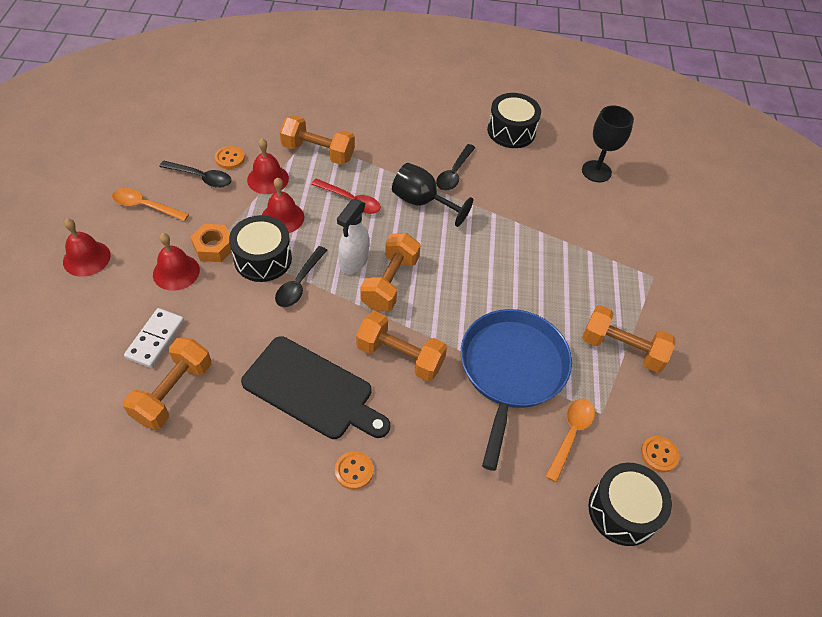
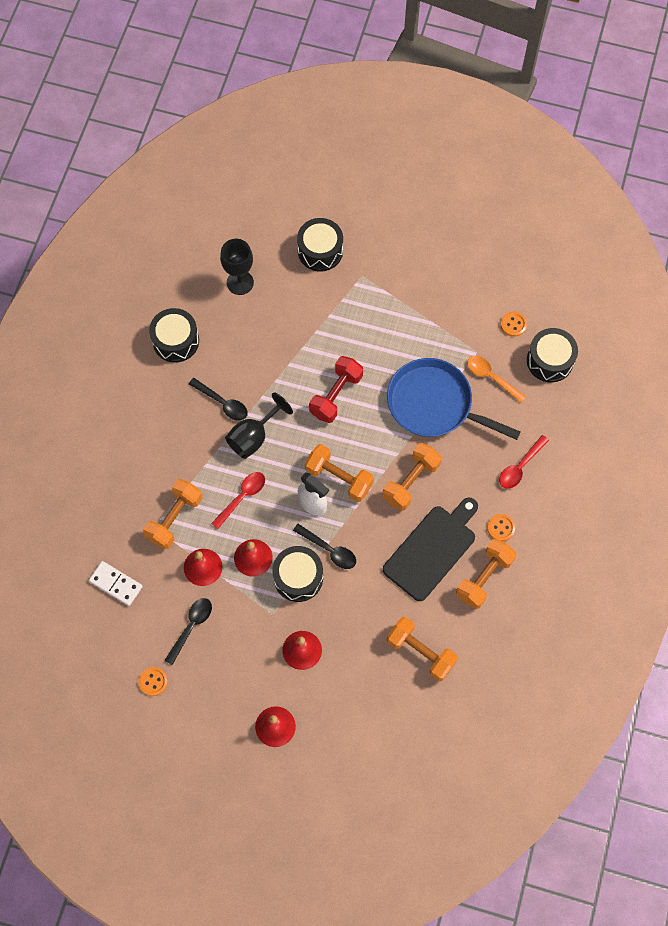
camera: 75 degrees left, 15 degrees up
orange spoon [112,188,189,221] -> none
white domino [124,308,184,368] -> white domino moved to [89,561,143,606]
orange nut [191,224,232,262] -> none
orange button [215,146,245,169] -> orange button moved to [139,667,168,696]
orange dumbbell [582,305,676,373] -> orange dumbbell moved to [456,539,517,609]
none -> black drum [297,218,343,271]
none -> red dumbbell [309,356,363,423]
none -> red spoon [499,435,549,489]

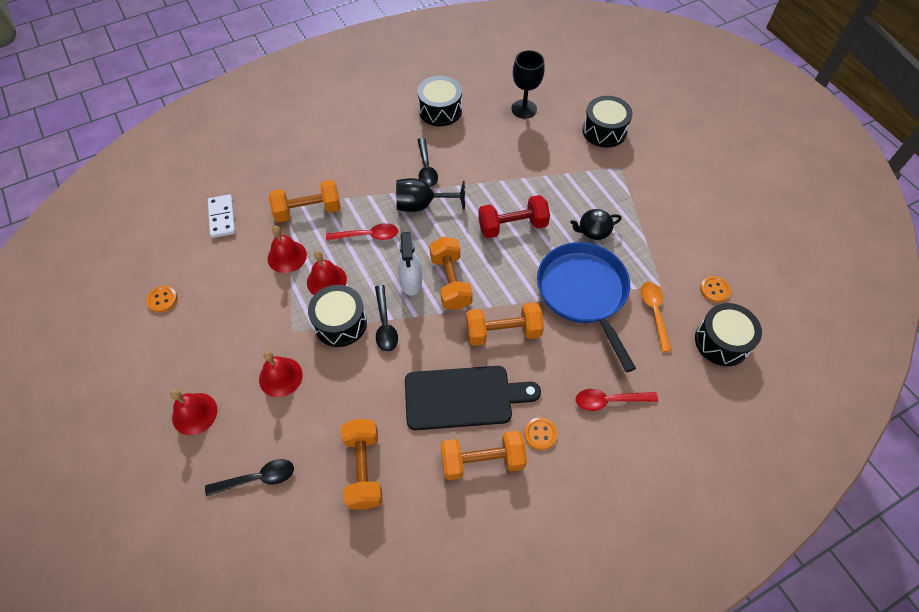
camera: 45 degrees right, 10 degrees down
black spoon [164,598,212,665] -> black spoon moved to [205,459,294,496]
none -> black teapot [570,209,621,240]

